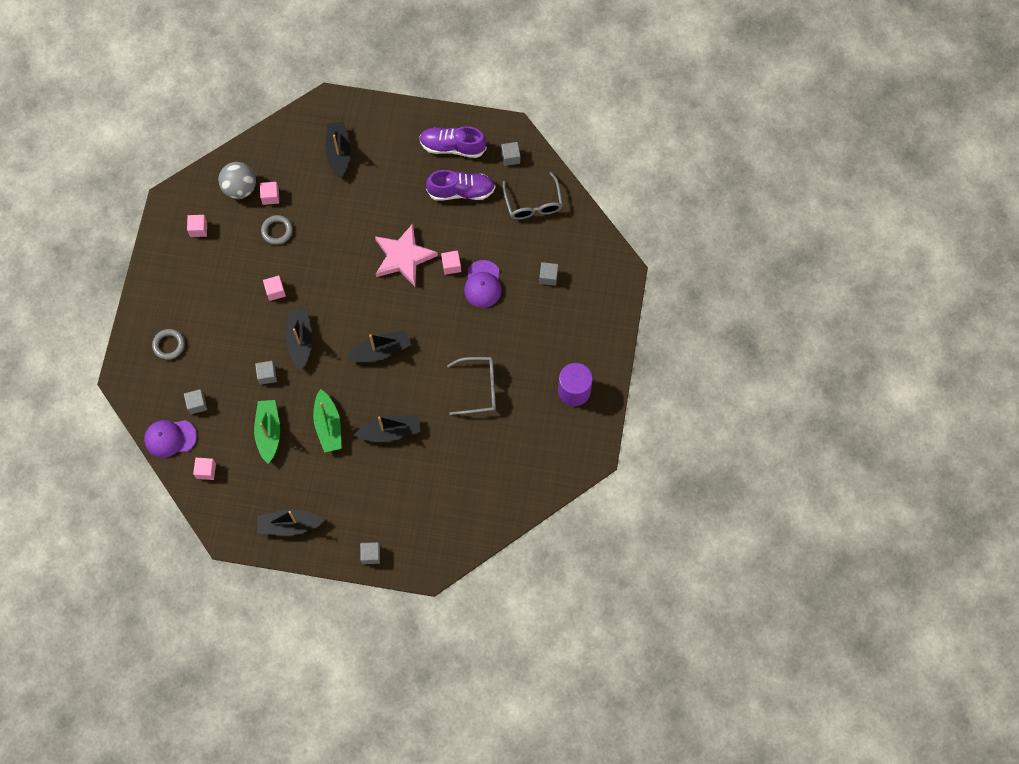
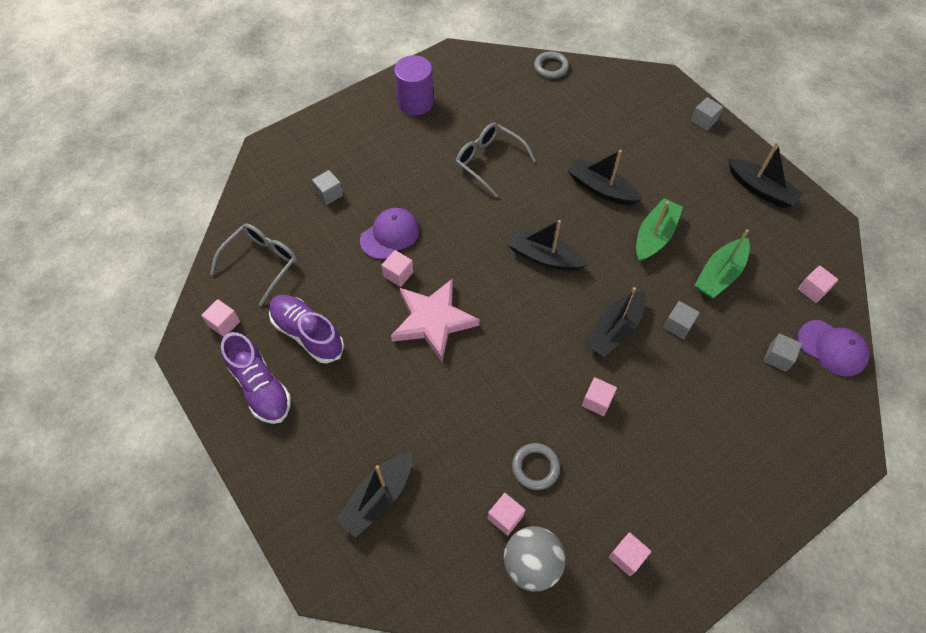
camera: 135 degrees left, 10 degrees down
grey ring [152,329,185,360] -> grey ring moved to [534,51,569,79]
grey cube [501,142,520,166] -> pink cube [201,299,240,337]

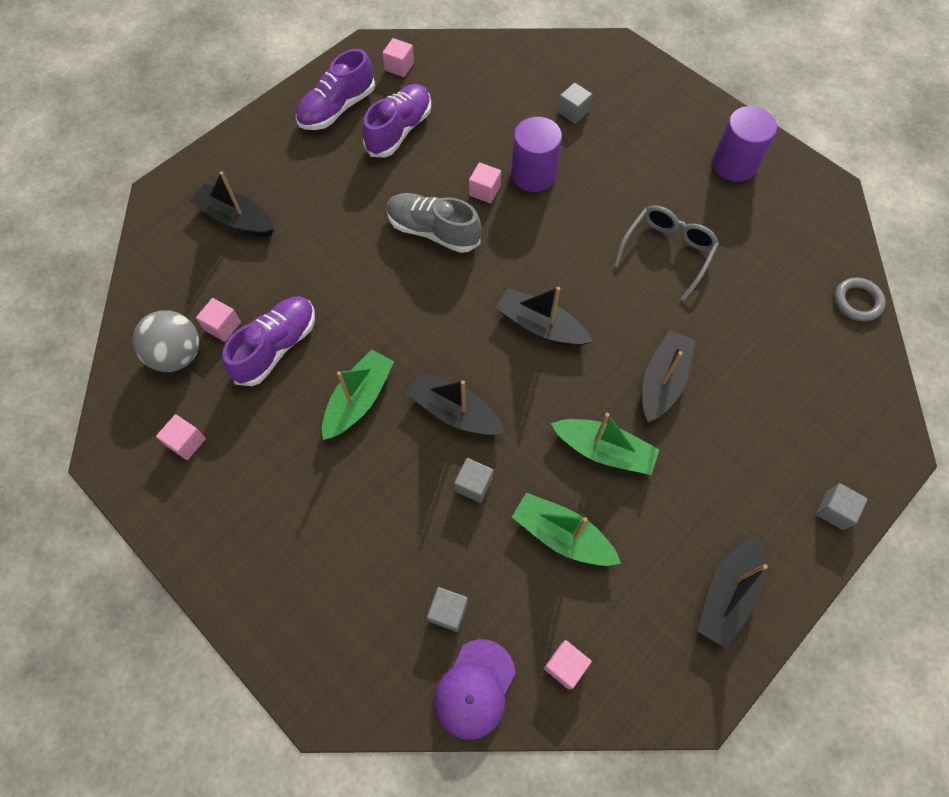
camera: 80 degrees right, 5 degrees up
grey glasses [210,224,297,306] -> none
purple cap [360,208,419,259] -> purple cylinder [511,117,562,192]
pink star [391,278,480,361] -> grey shoe [386,193,482,253]
black boat [506,220,588,271] -> black boat turned 75 degrees counterclockwise [496,287,592,346]
grey ring [512,443,560,490] -> purple shoe [222,296,315,386]
pink cube [582,377,617,416] -> green boat [322,349,394,440]

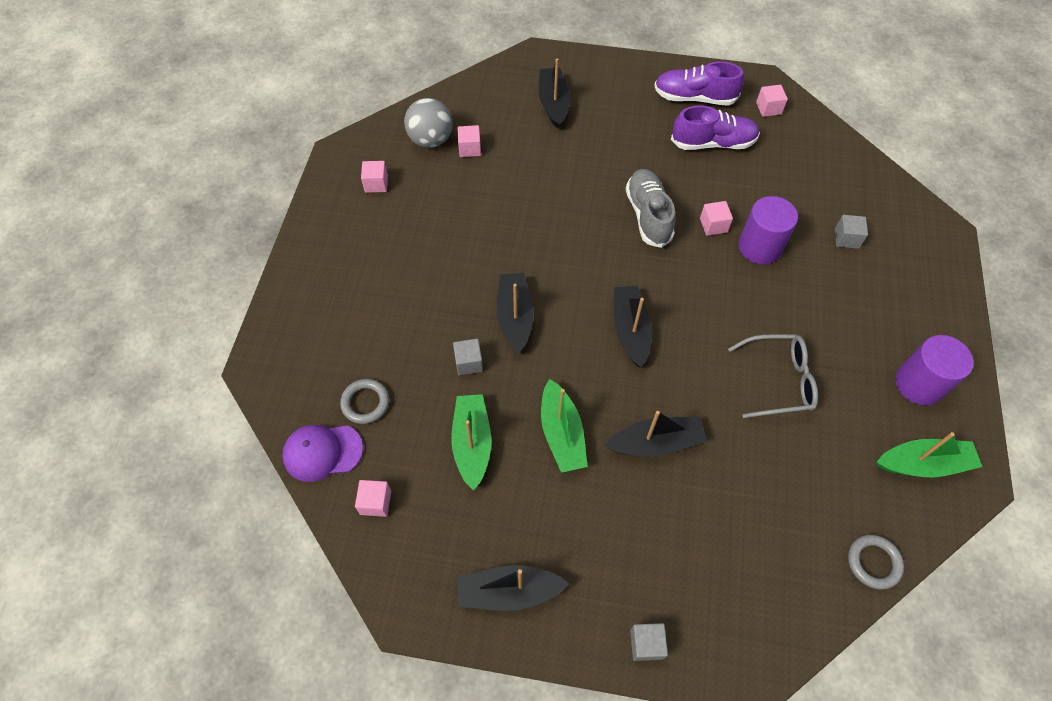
camera: 55 degrees right, 5 degrees down
purple shoe [222,296,315,386] -> none
green boat [322,349,394,440] -> green boat moved to [877,432,982,477]
grey cube [427,587,468,632] -> grey ring [340,379,389,424]

